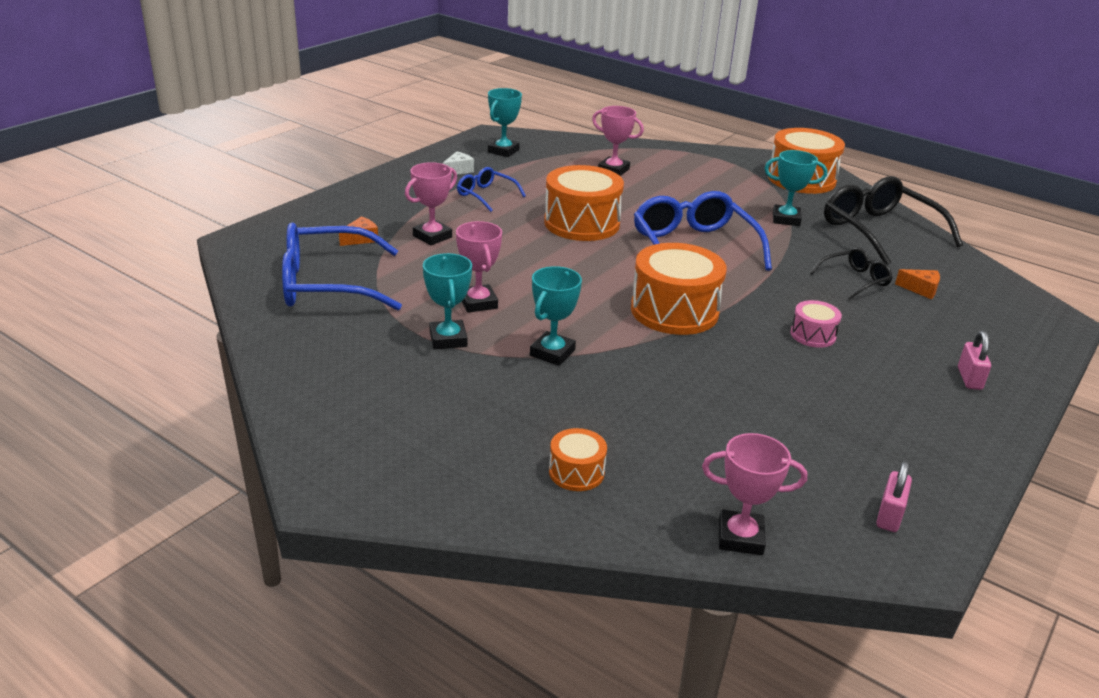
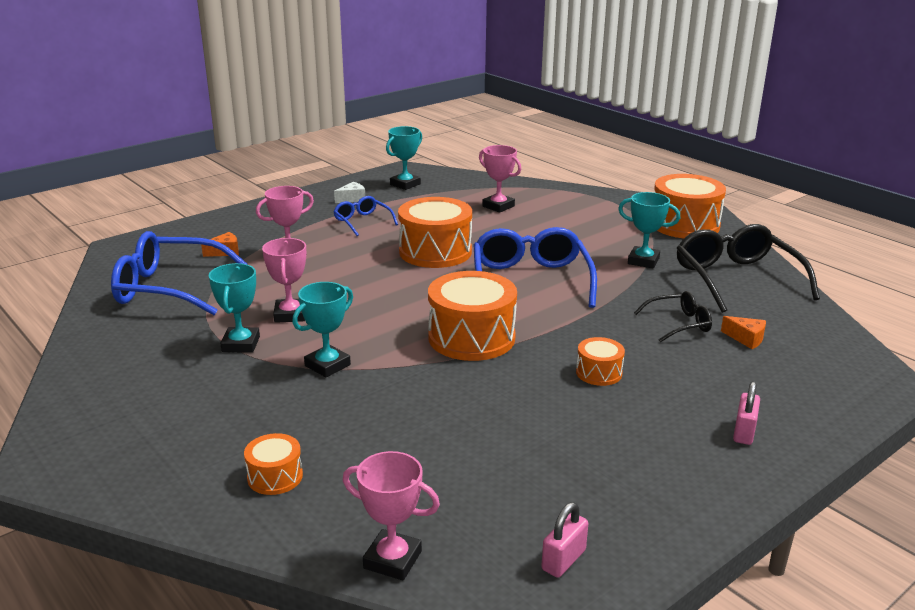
camera: 15 degrees right, 5 degrees down
pink drum [791,300,842,348] -> orange drum [576,337,625,386]

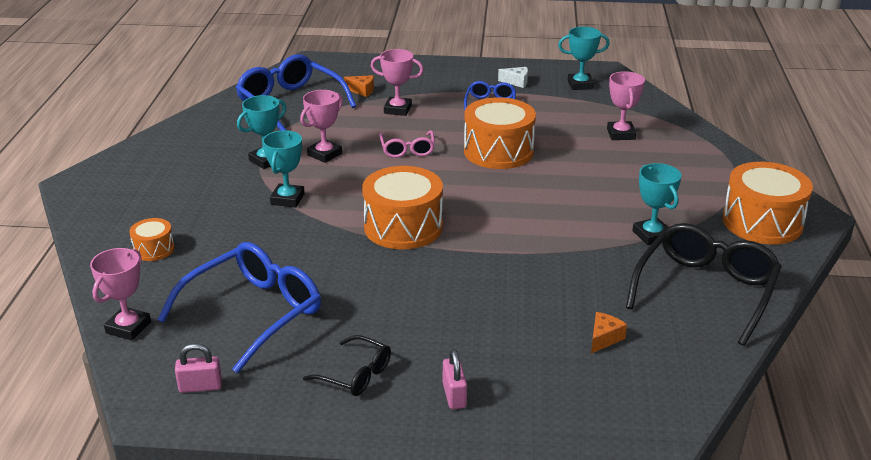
camera: 45 degrees right, 5 degrees up
turquoise trophy [292,282,353,378] -> turquoise trophy turned 75 degrees counterclockwise [263,130,305,207]
pink trophy [343,451,440,580] -> pink trophy turned 45 degrees clockwise [90,248,151,341]
blue glasses [474,227,597,308] -> blue glasses moved to [157,242,321,373]
orange drum [576,337,625,386] -> none
black glasses [634,291,712,343] -> black glasses moved to [303,335,391,396]
orange cheese [721,316,766,349] -> orange cheese turned 135 degrees counterclockwise [591,312,627,354]
pink padlock [733,381,760,445] -> pink padlock turned 75 degrees counterclockwise [443,349,467,409]
none -> pink glasses [379,131,435,158]

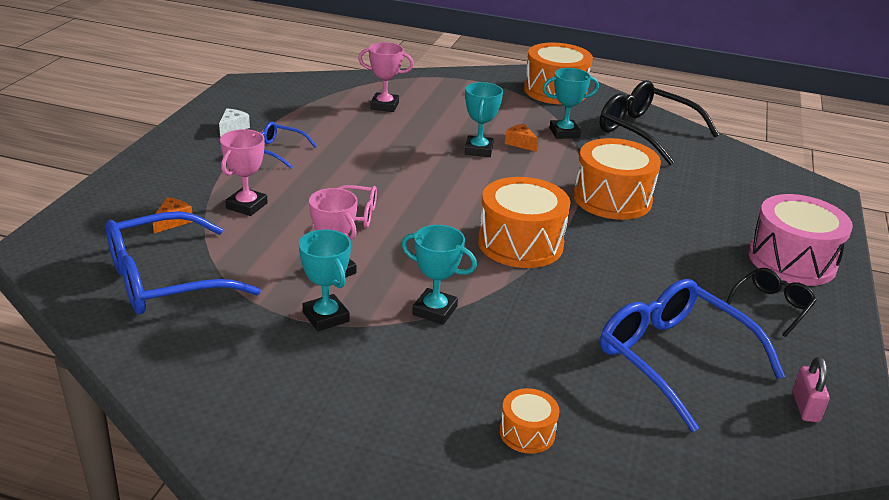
camera: 80 degrees left, 0 degrees up
pink trophy [90,248,151,341] -> none
pink padlock [443,349,467,409] -> pink drum [749,194,853,286]
orange drum [464,98,536,169] -> orange drum moved to [573,138,661,220]
turquoise trophy [558,27,610,90] -> turquoise trophy moved to [465,82,503,157]
orange cheese [591,312,627,354] -> orange cheese moved to [505,124,538,152]

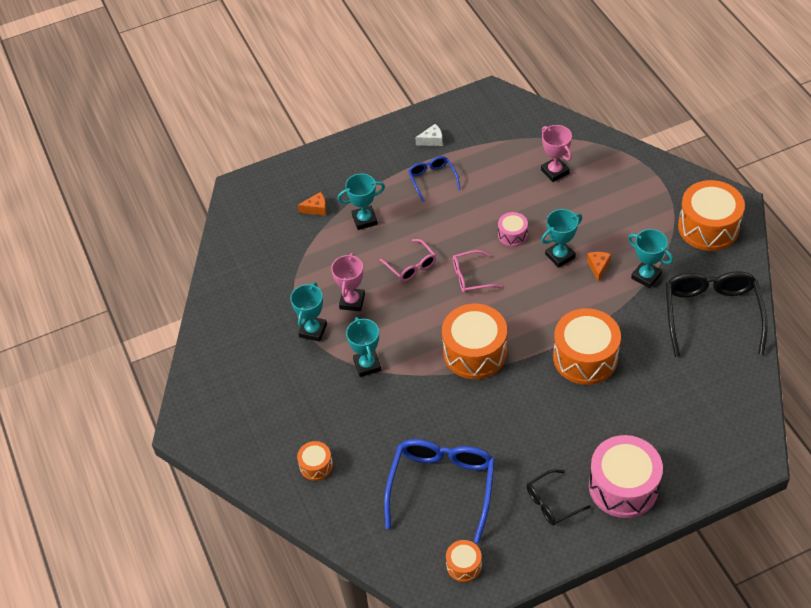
camera: 55 degrees right, 20 degrees up
blue glasses [106,211,261,315] -> none
pink trophy [220,129,268,216] -> turquoise trophy [338,174,385,230]
black glasses [726,268,817,337] -> black glasses turned 150 degrees clockwise [526,469,591,525]
pink padlock [793,357,830,422] -> orange drum [446,540,482,582]
none -> pink glasses [453,250,502,293]
none -> pink drum [498,212,528,247]

